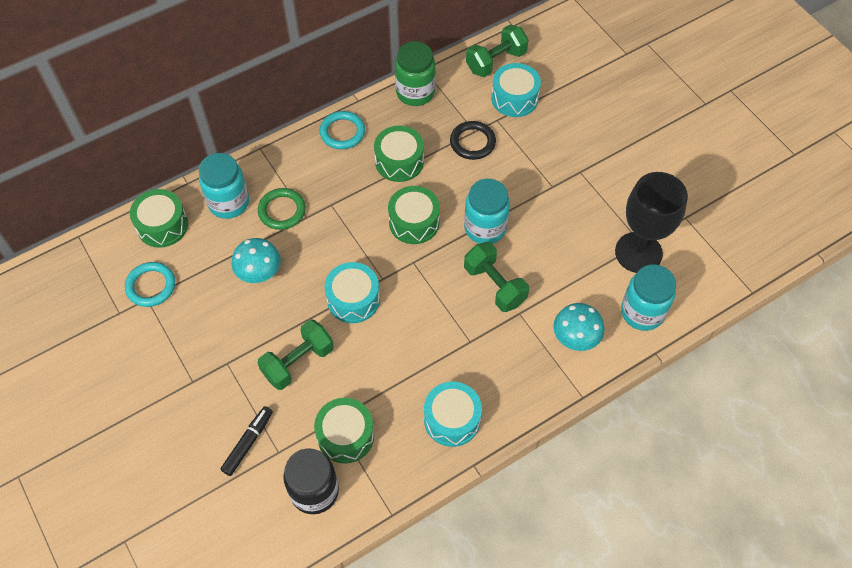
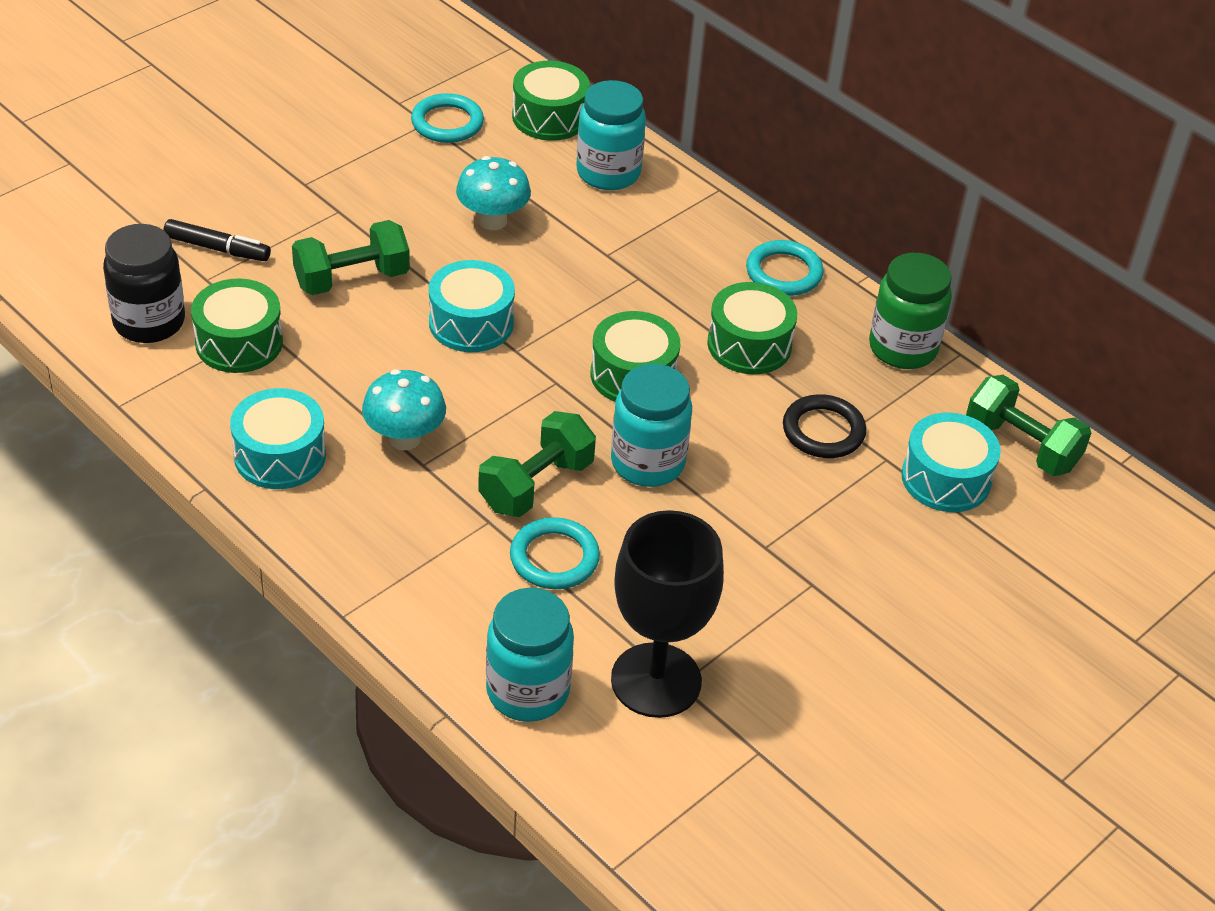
camera: 75 degrees right, 15 degrees down
green ring [258,188,306,230] -> none
green dumbbell [258,319,334,390] -> green dumbbell turned 60 degrees counterclockwise [292,220,410,295]
turquoise mushroom [553,303,604,351] -> turquoise mushroom moved to [362,369,446,450]
none -> turquoise ring [510,517,600,589]

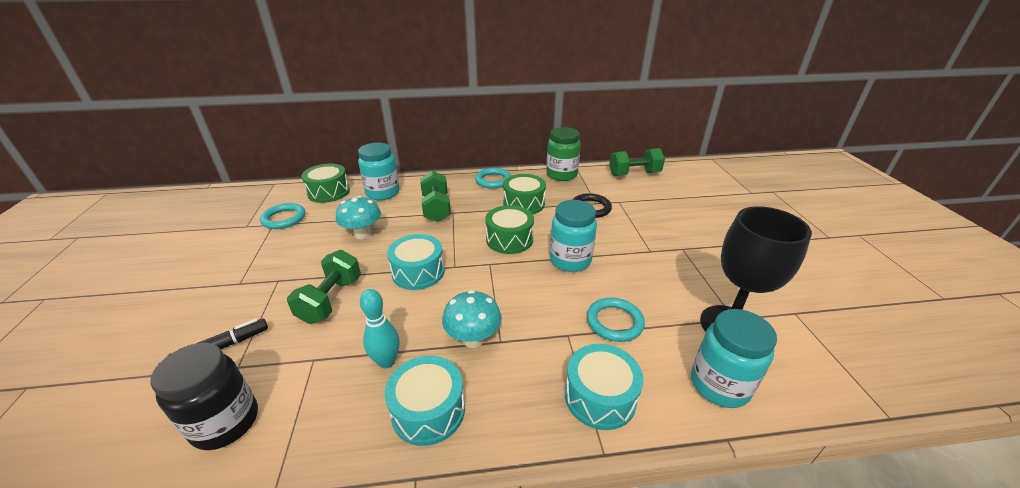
camera: 50 degrees left, 10 degrees down
green drum [191,279,283,373] -> none
green dumbbell [478,411,596,517] -> green dumbbell moved to [420,171,451,222]
turquoise drum [901,412,1001,512] -> turquoise drum moved to [565,344,644,430]
none -> turquoise bowling pin [360,289,400,368]

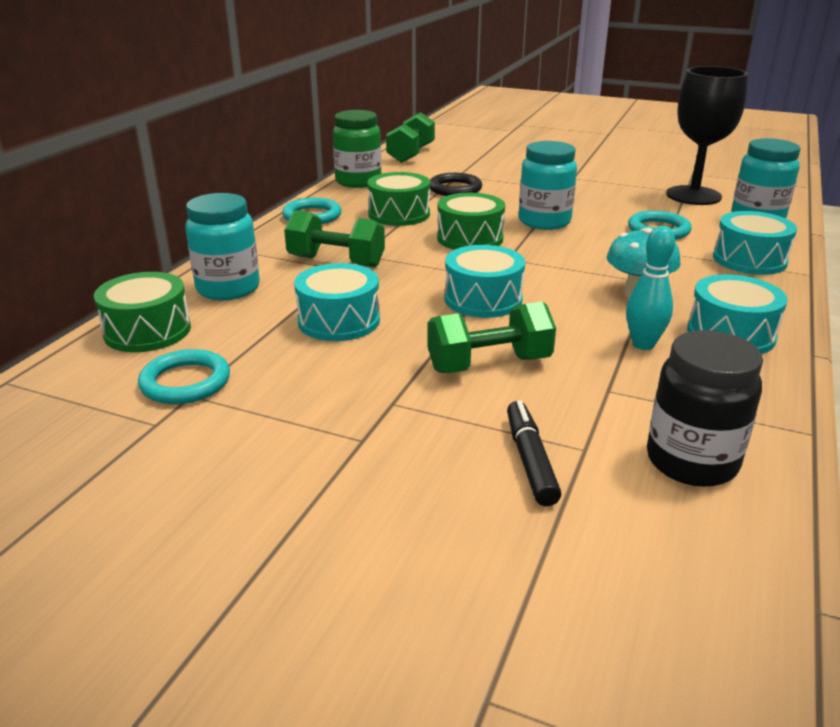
camera: 60 degrees left, 5 degrees down
green dumbbell [287,250,361,324] -> green dumbbell turned 60 degrees counterclockwise [427,301,556,373]
turquoise mushroom [336,196,381,239] -> turquoise drum [294,263,380,341]

